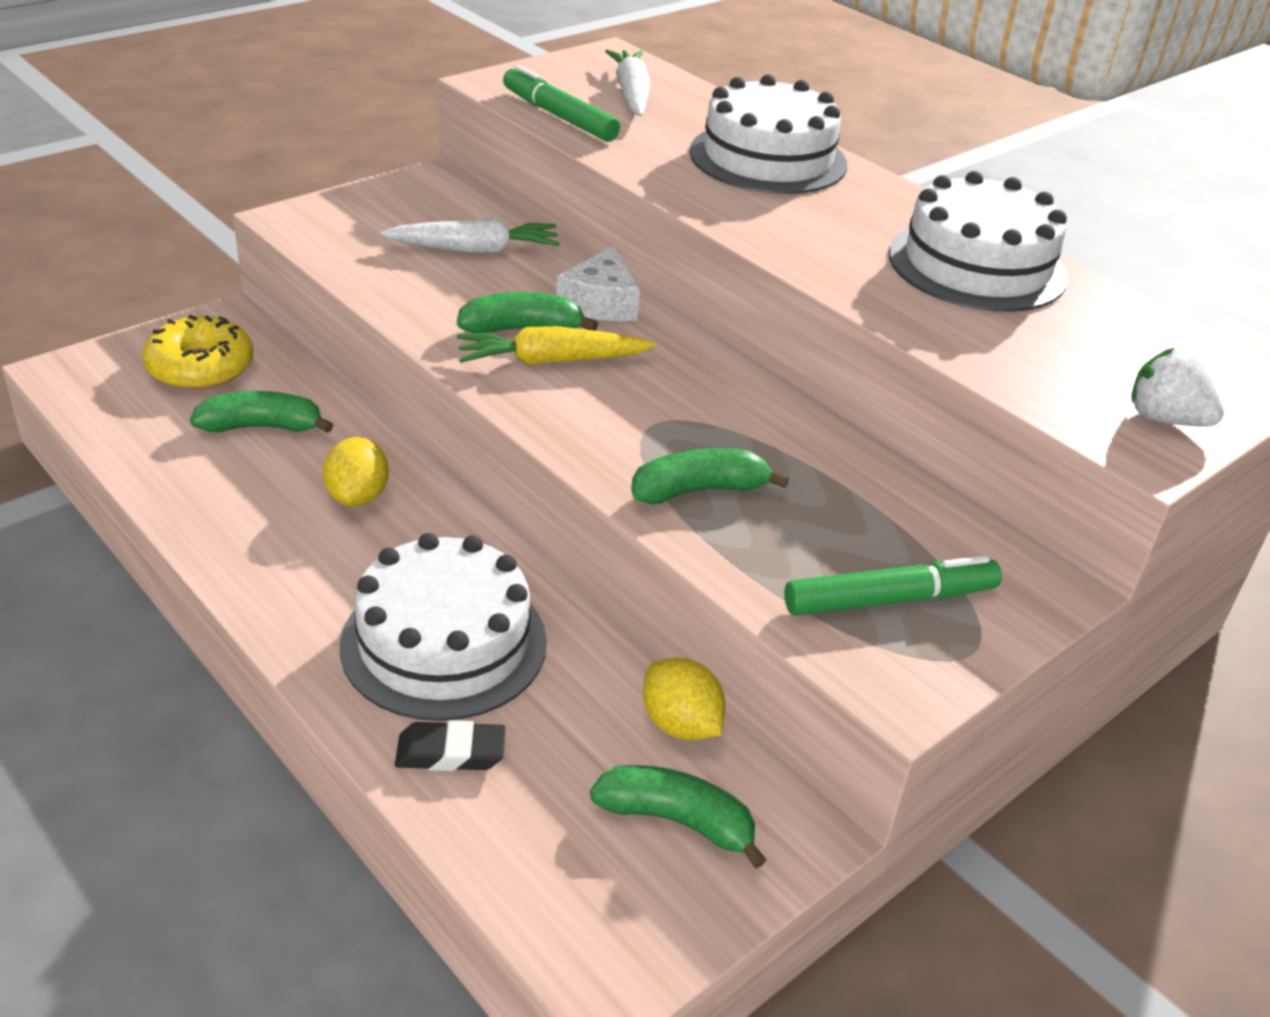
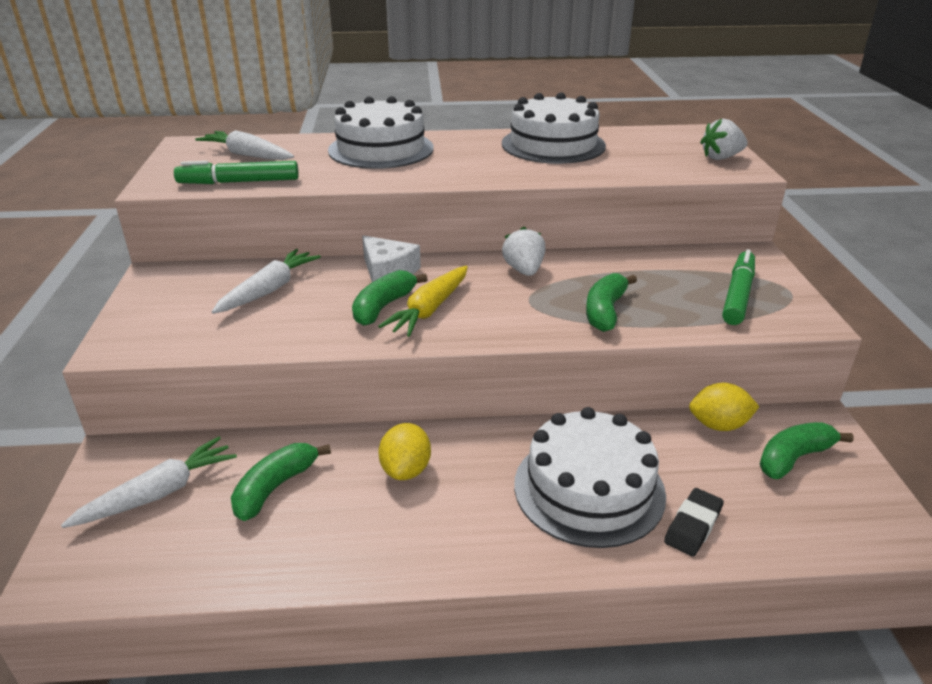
camera: 50 degrees left, 5 degrees down
yellow donut [142,315,254,390] -> white carrot [61,437,237,528]
yellow lemon [322,437,389,506] -> yellow lemon turned 60 degrees clockwise [378,423,431,480]
none -> white strawberry [502,227,545,276]

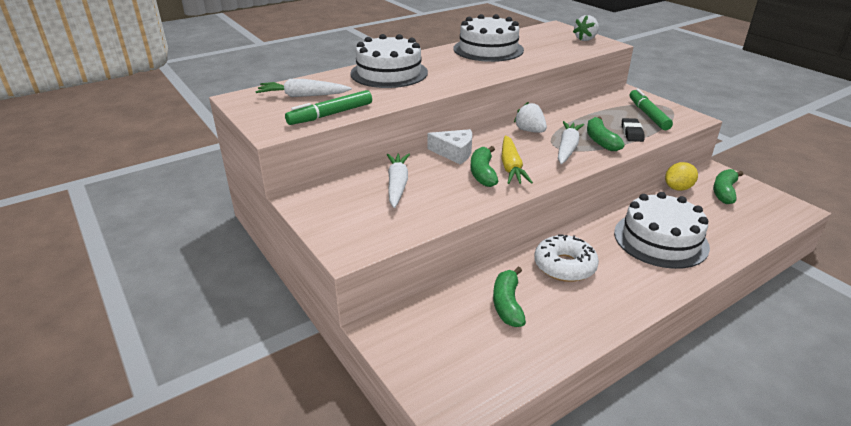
camera: 30 degrees left, 0 degrees up
white carrot [61,437,237,528] -> white carrot moved to [558,121,584,164]
yellow lemon [378,423,431,480] -> white donut [534,234,599,282]
black eraser [664,488,724,557] -> black eraser moved to [622,118,645,142]

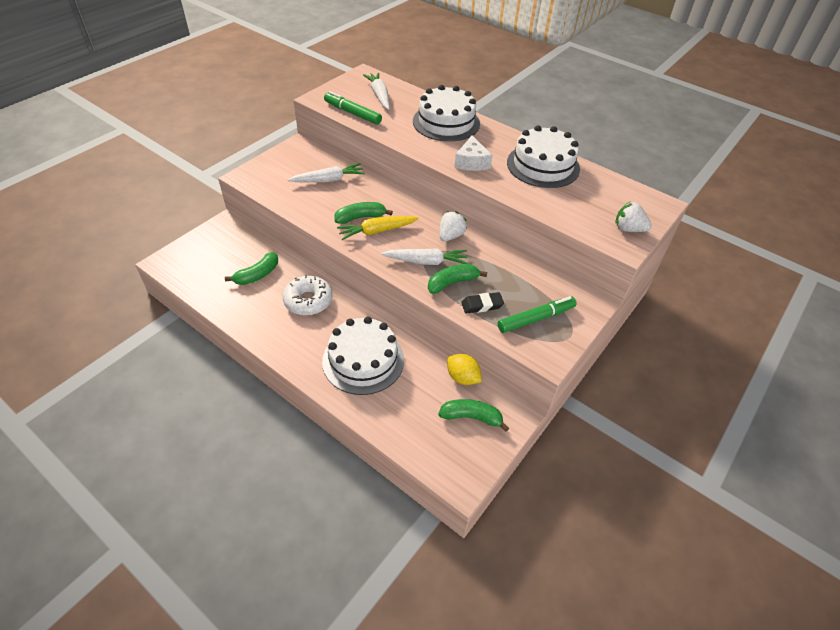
camera: 70 degrees right, 15 degrees up
white cheese [427,129,472,164] -> white cheese moved to [454,135,493,171]
green banana [493,267,526,327] -> green banana turned 150 degrees clockwise [225,252,278,285]

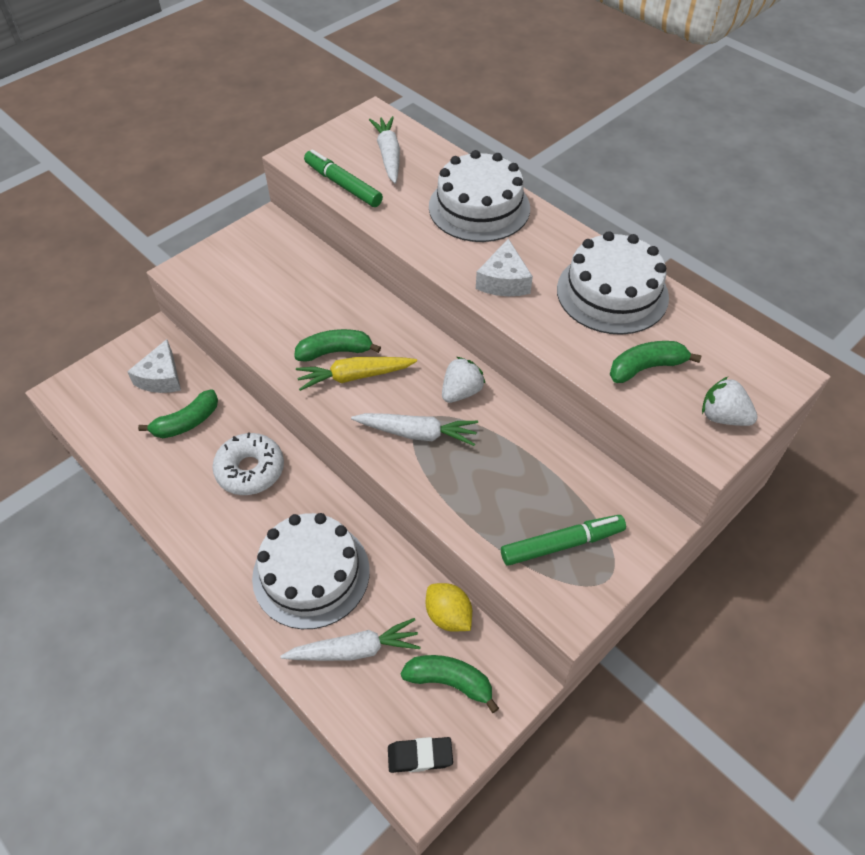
camera: 10 degrees right, 5 degrees up
white carrot [288,163,365,183] -> white carrot moved to [280,618,420,661]
green banana [428,264,487,294] -> green banana moved to [610,341,702,383]
black eraser [461,292,504,314] -> black eraser moved to [388,737,453,773]
none -> white cheese [127,339,181,393]

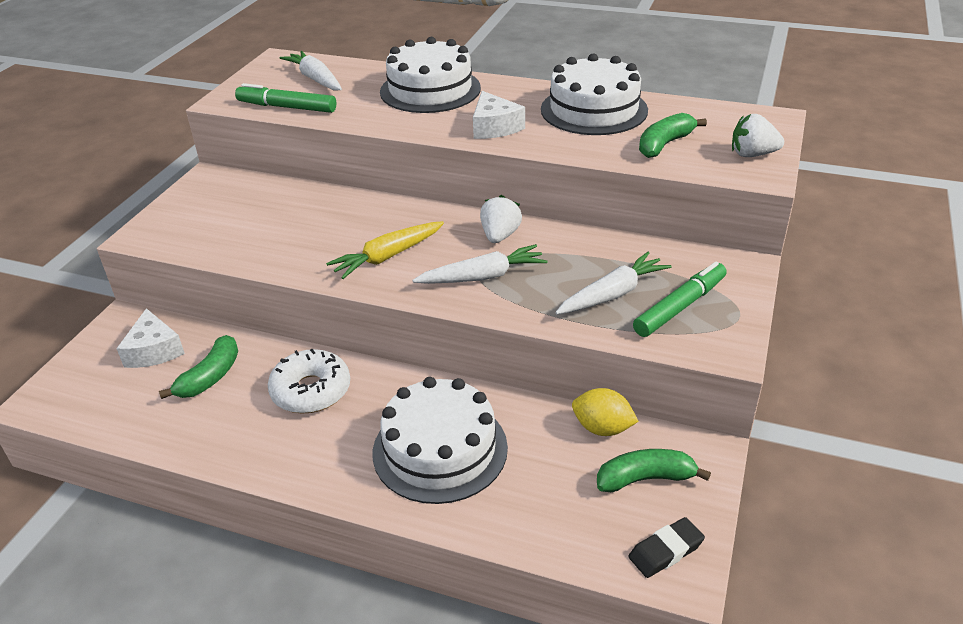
camera: 25 degrees left, 15 degrees down
white carrot [280,618,420,661] -> white carrot moved to [555,252,672,314]
green banana [294,329,381,362] -> none

